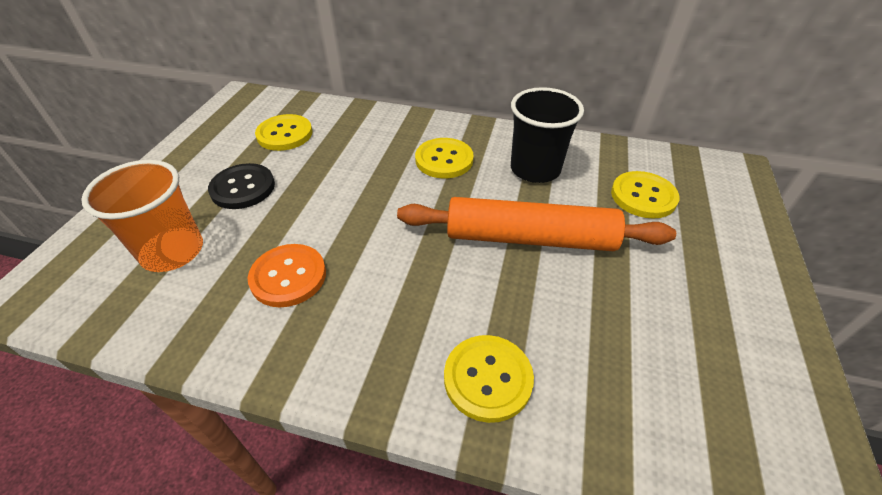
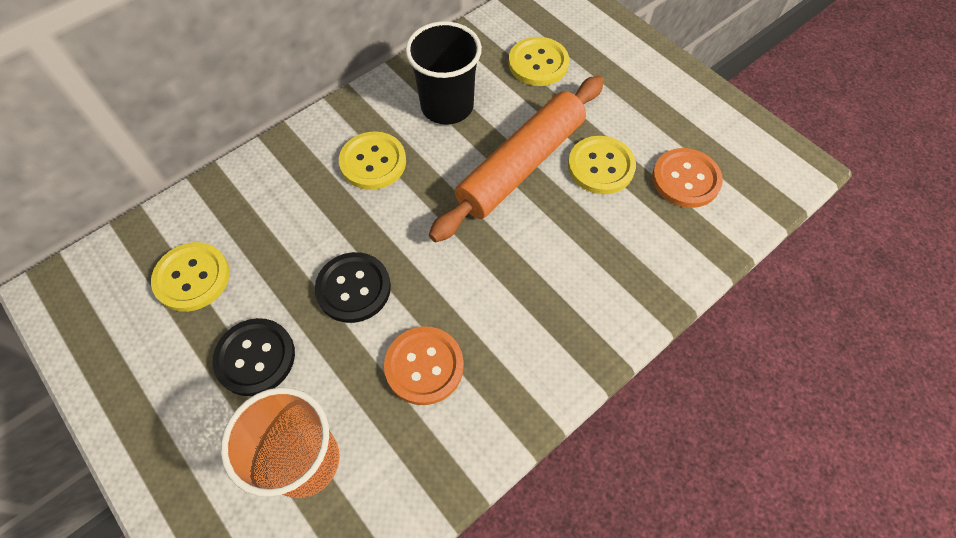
camera: 55 degrees left, 15 degrees up
yellow button [444,335,534,423] -> yellow button moved to [568,136,636,194]
none -> black button [315,252,391,323]
none -> orange button [652,148,723,208]

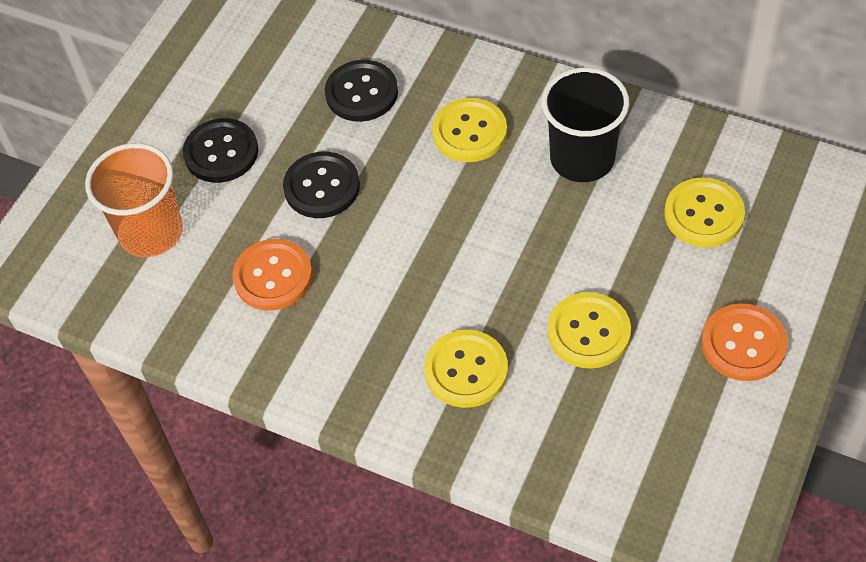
camera: 70 degrees right, 5 degrees down
yellow button [151,242,230,312] -> yellow button moved to [424,330,508,408]
orange rolling pin [429,76,604,242] -> none
orange button [652,148,723,208] -> orange button moved to [702,303,788,381]
none -> black button [325,60,398,122]

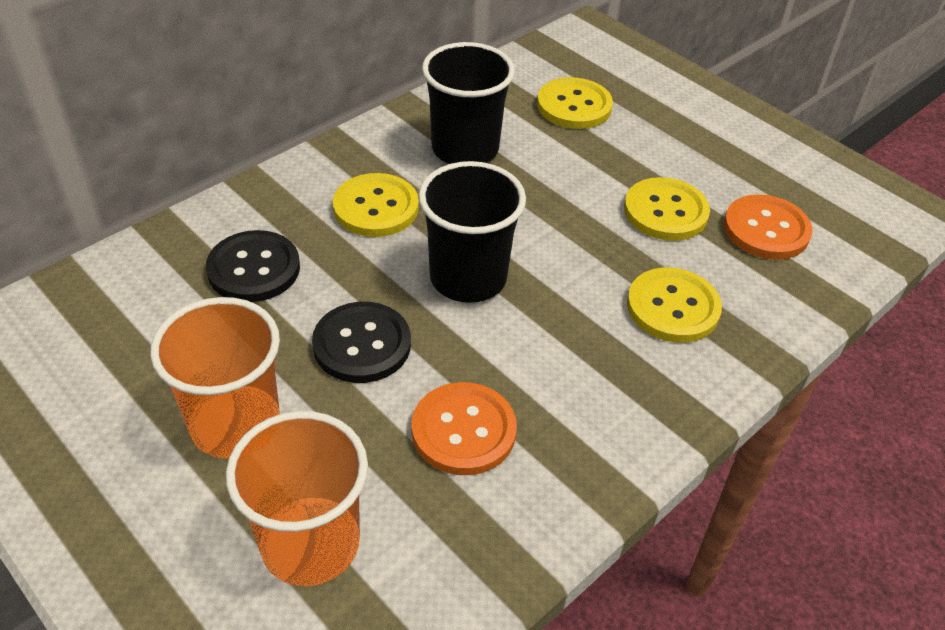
camera: 75 degrees left, 10 degrees down
black button [183,118,258,183] -> orange cup [150,297,280,459]
orange button [702,303,788,381] -> orange button moved to [724,194,812,260]
none -> black cup [418,161,526,303]

